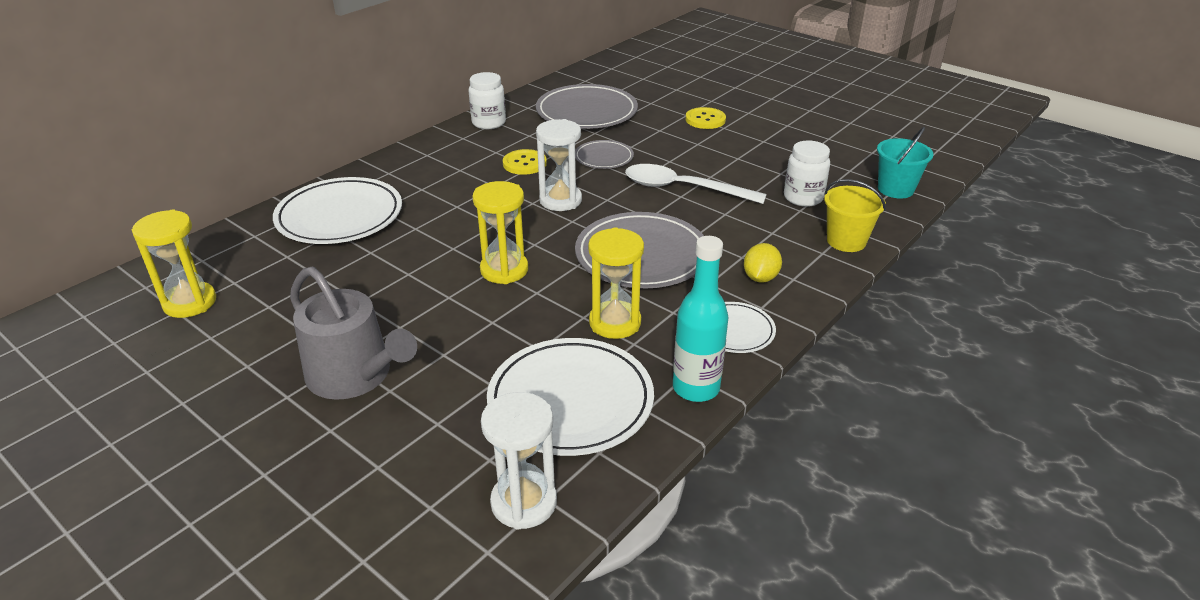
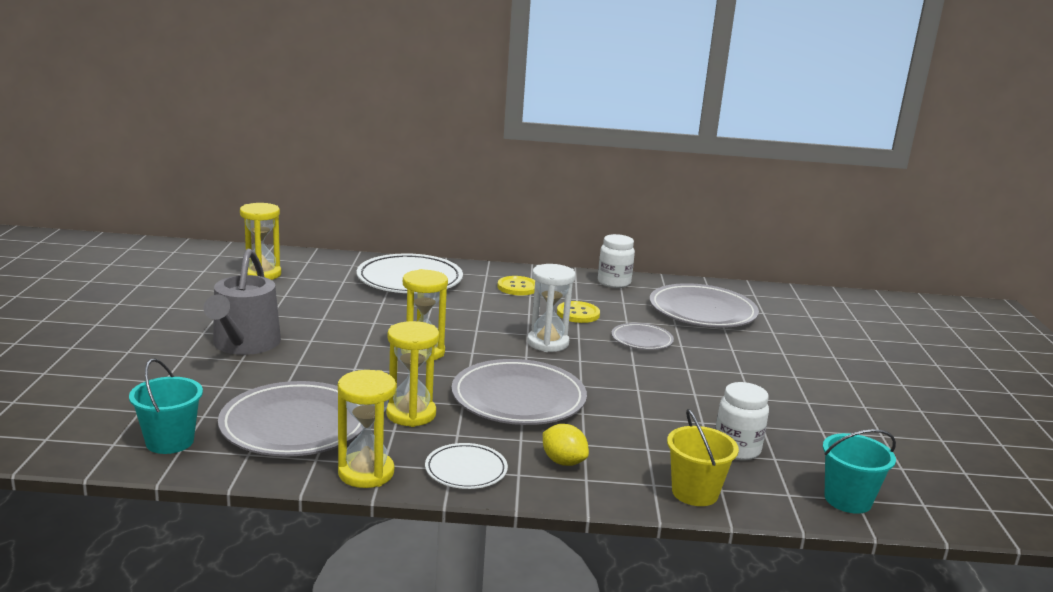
camera: 50 degrees right, 15 degrees down
white hourglass [481,392,557,530] -> turquoise bucket [129,358,203,454]
white plate [487,338,654,456] -> grey plate [218,381,363,457]
white spoon [625,164,767,204] -> none
turquoise bottle [673,236,729,402] -> yellow hourglass [338,370,396,488]
yellow button [686,107,726,129] -> yellow button moved to [497,276,535,295]
yellow lemon [744,243,782,283] -> yellow lemon turned 60 degrees clockwise [543,424,589,466]

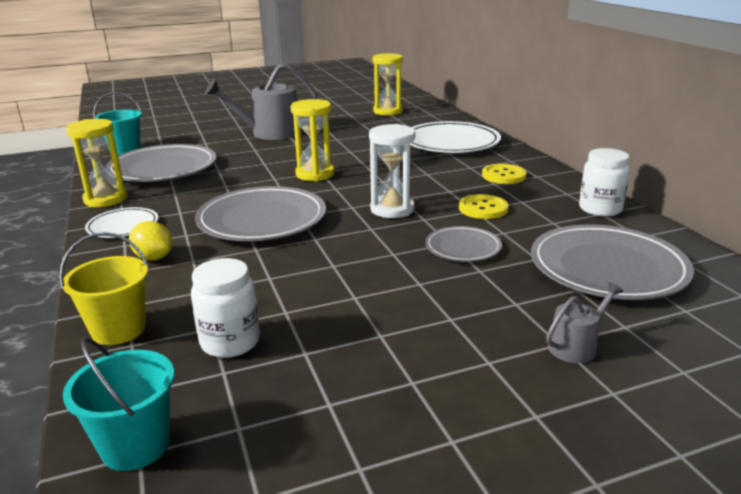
camera: 70 degrees right, 5 degrees up
yellow hourglass [386,321,439,427] -> none
yellow lemon [543,424,589,466] -> yellow lemon turned 75 degrees counterclockwise [129,221,173,260]
none -> grey watering can [546,282,623,363]

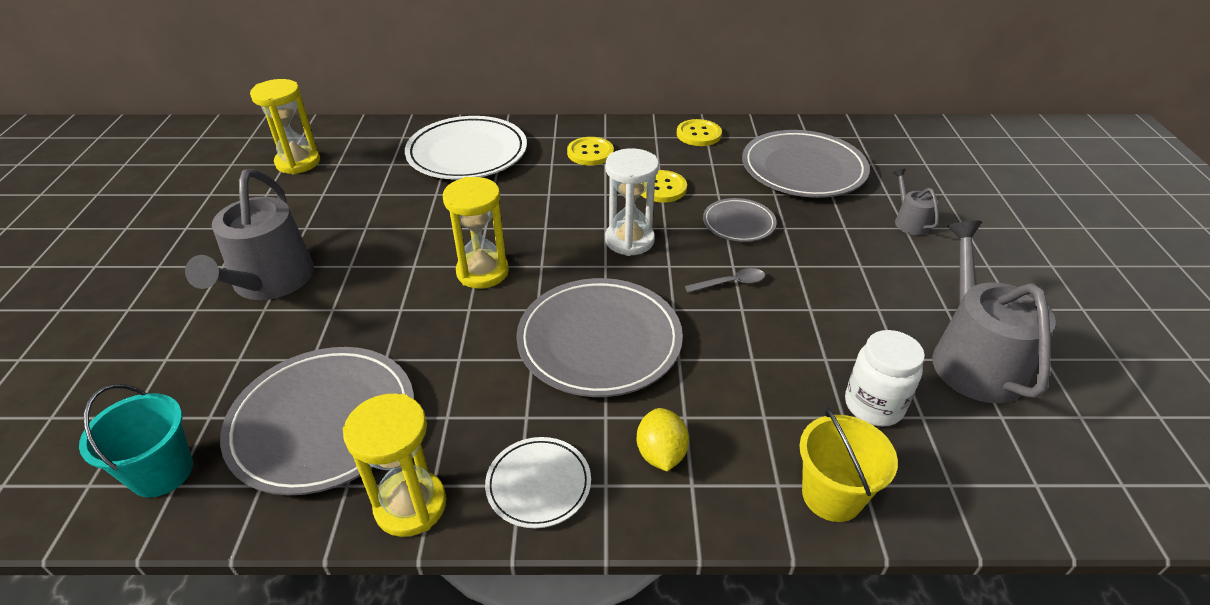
camera: 70 degrees left, 15 degrees up
turquoise bucket [63,338,174,471] -> none
yellow lemon [129,221,173,260] -> yellow lemon turned 60 degrees counterclockwise [637,408,689,471]
white jar [579,148,630,217] -> yellow button [677,119,722,146]
none -> grey spoon [685,268,765,293]
none -> grey watering can [932,220,1056,403]

